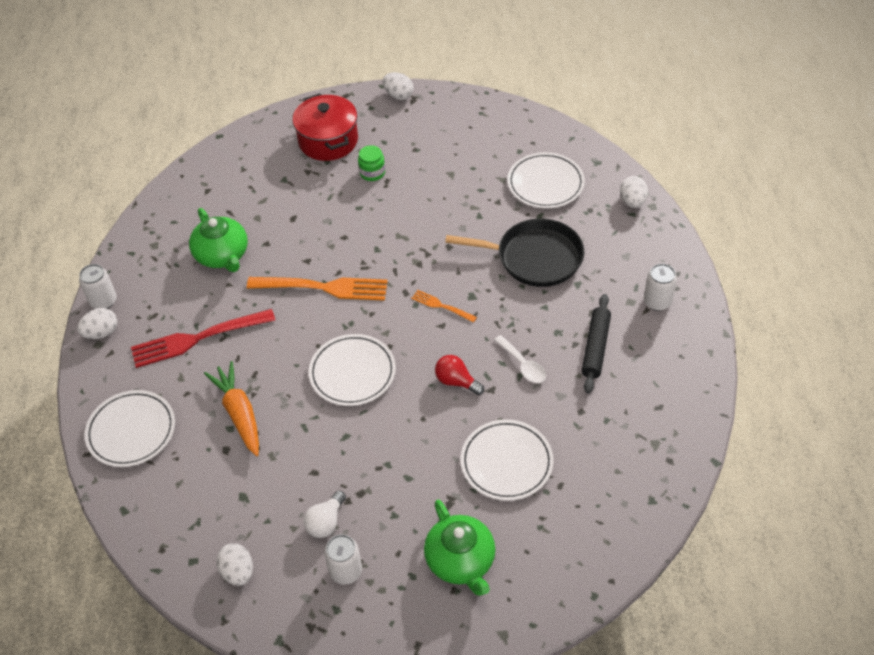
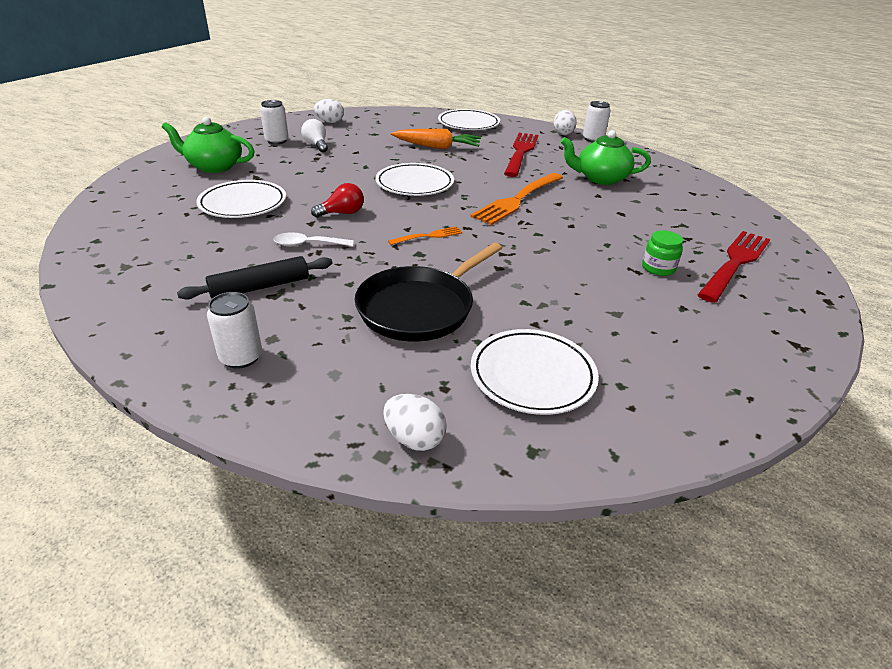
camera: 120 degrees right, 15 degrees down
red pot [292,93,358,161] -> red fork [697,231,770,303]
white egg [383,72,413,100] -> none
black rolling pin [582,294,611,394] -> black rolling pin turned 75 degrees counterclockwise [177,256,332,300]

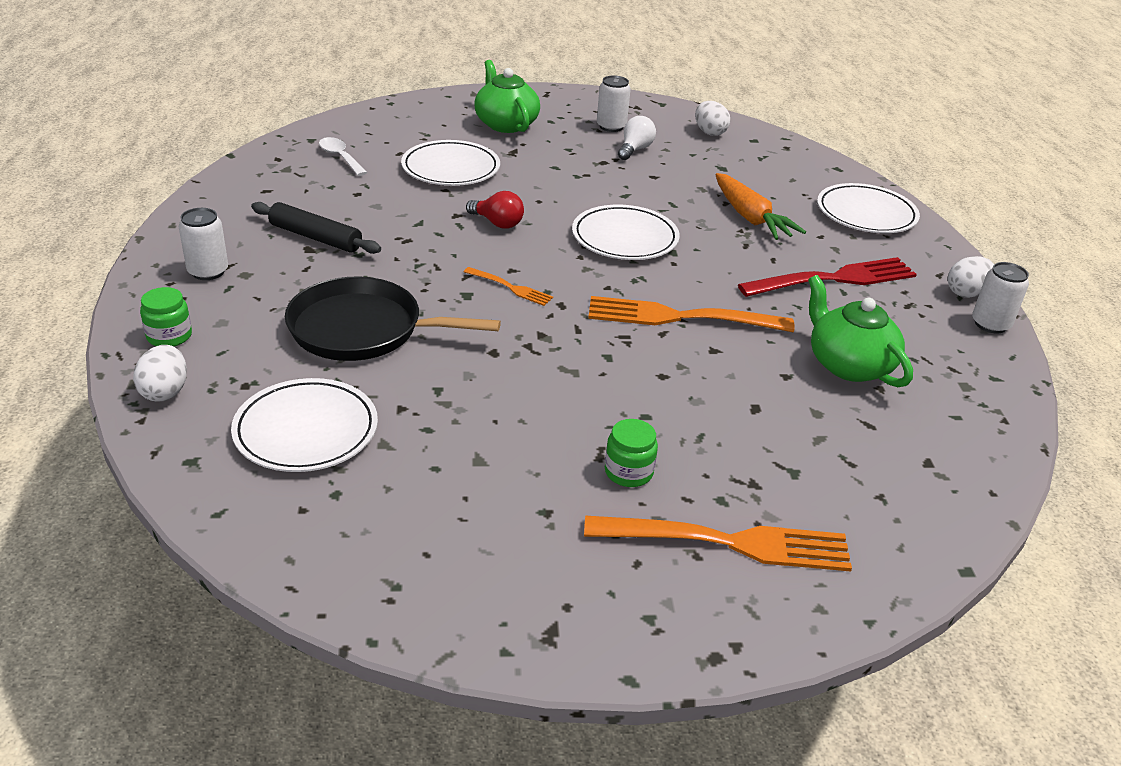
camera: 55 degrees right, 0 degrees up
white spoon [273,232,354,247] -> white spoon moved to [319,137,367,176]
red fork [697,231,770,303] -> orange fork [584,516,852,572]
none -> green jar [140,287,192,346]

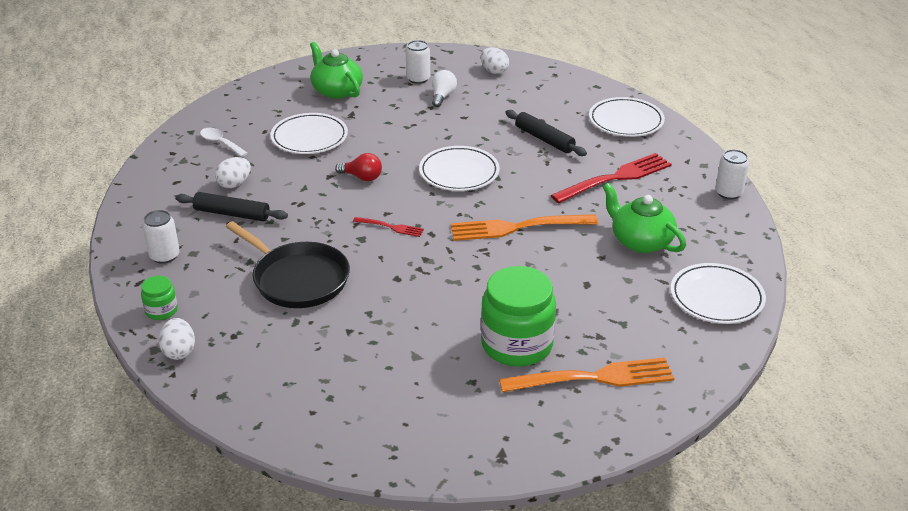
camera: 10 degrees left, 0 degrees up
white plate [231,378,378,472] -> white plate moved to [670,263,766,324]
black pan [285,277,501,361] -> black pan turned 135 degrees counterclockwise [226,221,350,308]
orange fork [464,267,553,306] -> red fork [353,217,424,237]
green jar [605,419,658,487] -> green jar [481,266,556,367], size x2.15
orange carrot [715,173,806,240] -> black rolling pin [505,110,587,156]
white egg [948,256,994,298] -> white egg moved to [215,157,251,188]

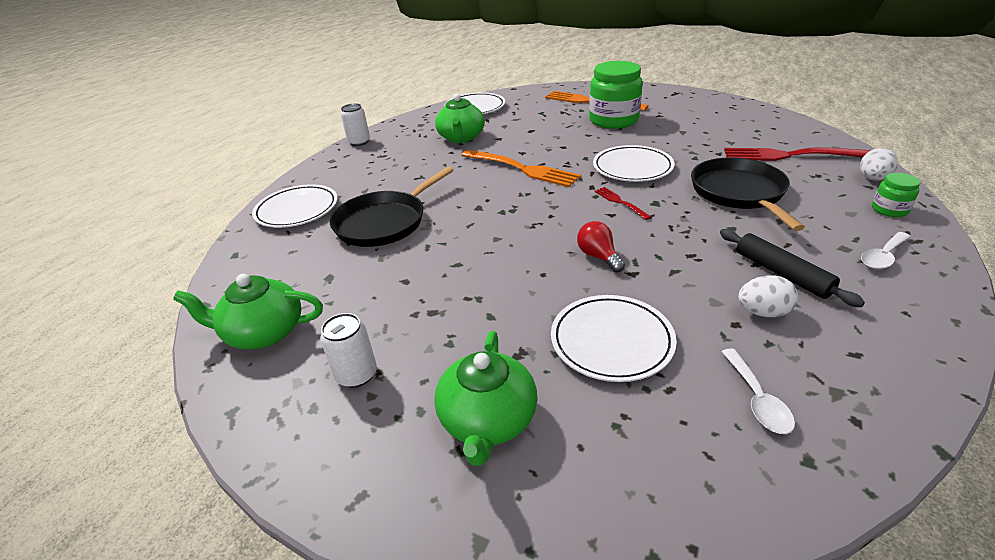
camera: 135 degrees left, 0 degrees up
white can [142,210,180,264] -> white spoon [861,232,910,269]
white plate [419,146,500,191] -> white plate moved to [593,145,675,182]
white light bulb [432,70,457,107] -> none
white egg [481,47,509,74] -> green teapot [173,274,323,349]
black rolling pin [505,110,587,156] -> black pan [330,166,454,247]
red fork [550,153,672,203] -> red fork moved to [724,147,871,161]

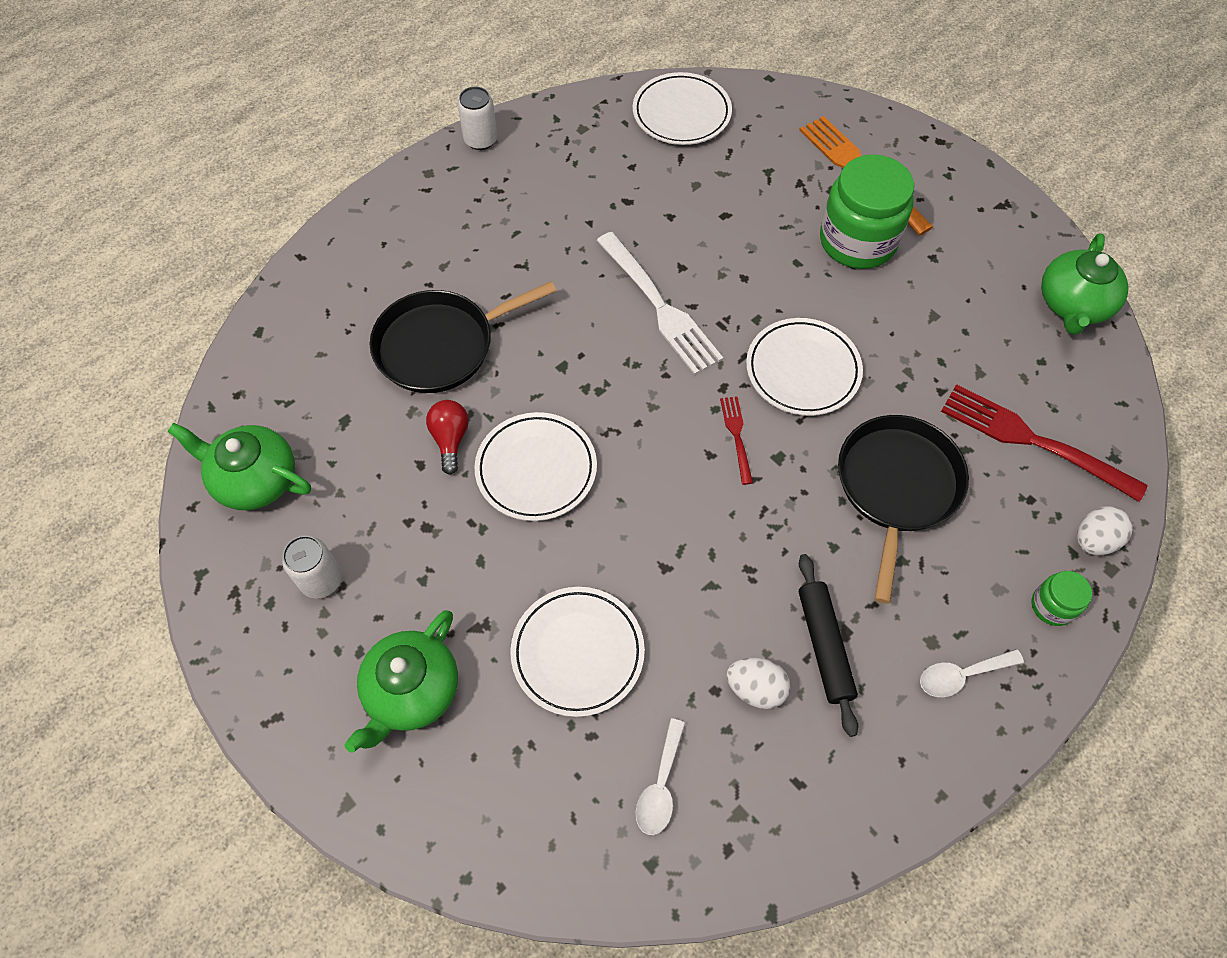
camera: 20 degrees right, 25 degrees up
white plate [252,184,338,228] -> white plate moved to [474,412,597,521]
green teapot [435,93,485,143] -> green teapot moved to [1041,233,1128,335]
orange fork [461,150,581,187] -> white fork [596,232,723,375]
red light bulb [577,221,625,273] -> red light bulb moved to [426,400,469,475]

